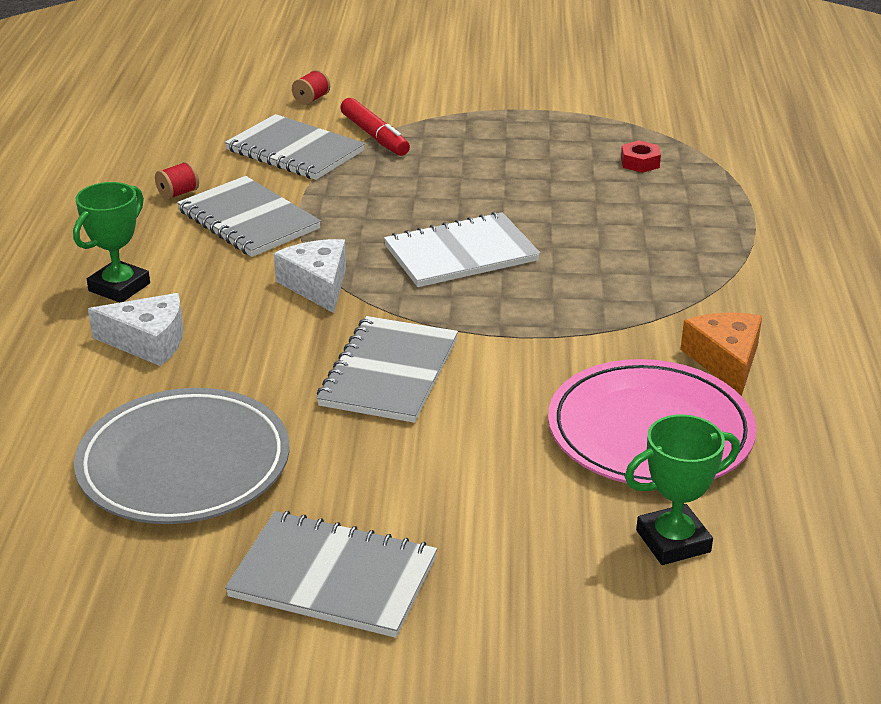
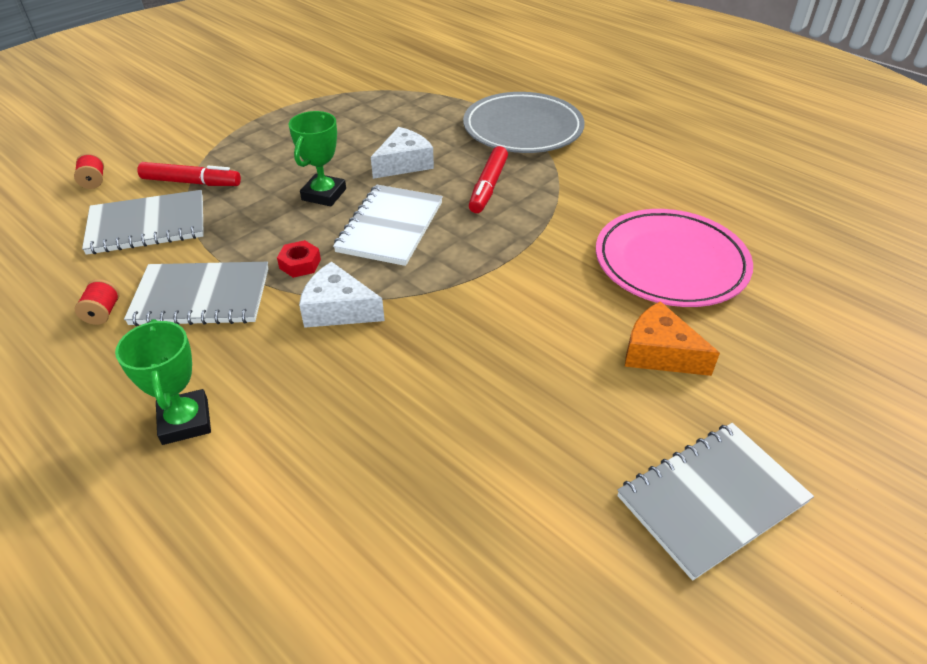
camera: 50 degrees left, 10 degrees up
grey plate [74,388,289,524] -> grey plate moved to [463,92,584,153]
white cheese [88,293,184,366] -> white cheese moved to [371,127,434,179]
grey notebook [317,316,458,423] -> none
red nut [621,140,661,173] -> red nut moved to [277,240,321,278]
green trophy [625,415,740,565] -> green trophy moved to [289,111,346,207]
orange cheese [681,312,762,396] -> orange cheese moved to [625,301,720,376]
none -> red marker [469,146,508,213]

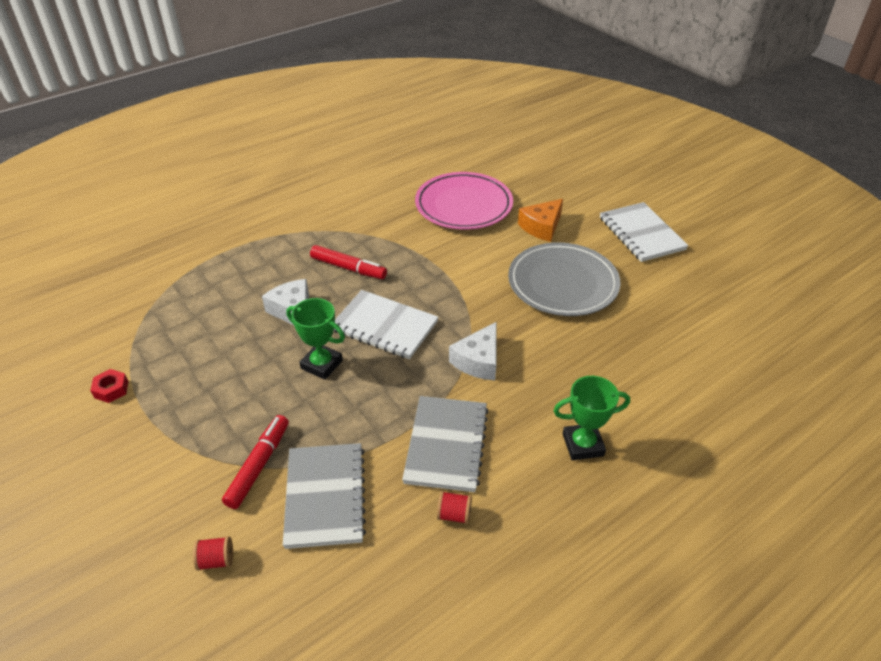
camera: 80 degrees left, 0 degrees up
red nut [277,240,321,278] -> red nut moved to [90,369,129,403]
grey plate [463,92,584,153] -> grey plate moved to [508,242,621,316]
grey notebook [617,423,814,581] -> white notebook [600,202,688,262]

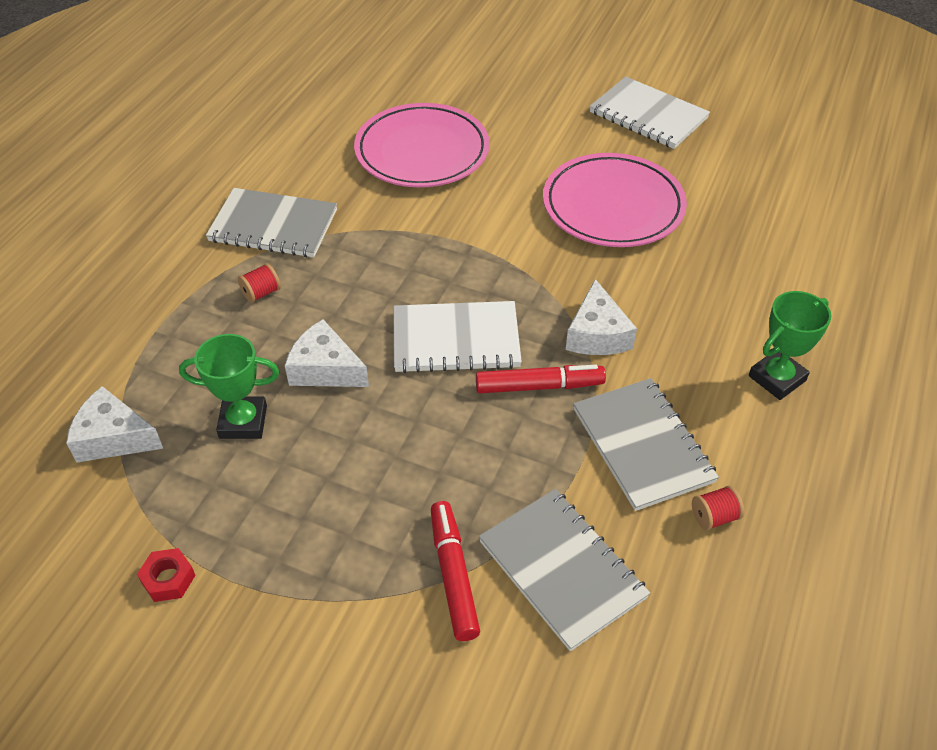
camera: 30 degrees left, 5 degrees up
red spool [193,536,233,571] -> red spool moved to [238,263,281,303]
green trophy [286,298,345,380] -> green trophy moved to [179,334,279,439]
red marker [310,245,387,279] -> red marker moved to [476,365,606,393]
grey plate [508,242,621,316] -> pink plate [543,153,687,247]
orange cheese [518,199,563,242] -> none
none -> white cheese [66,386,163,463]
none -> grey notebook [206,188,337,257]

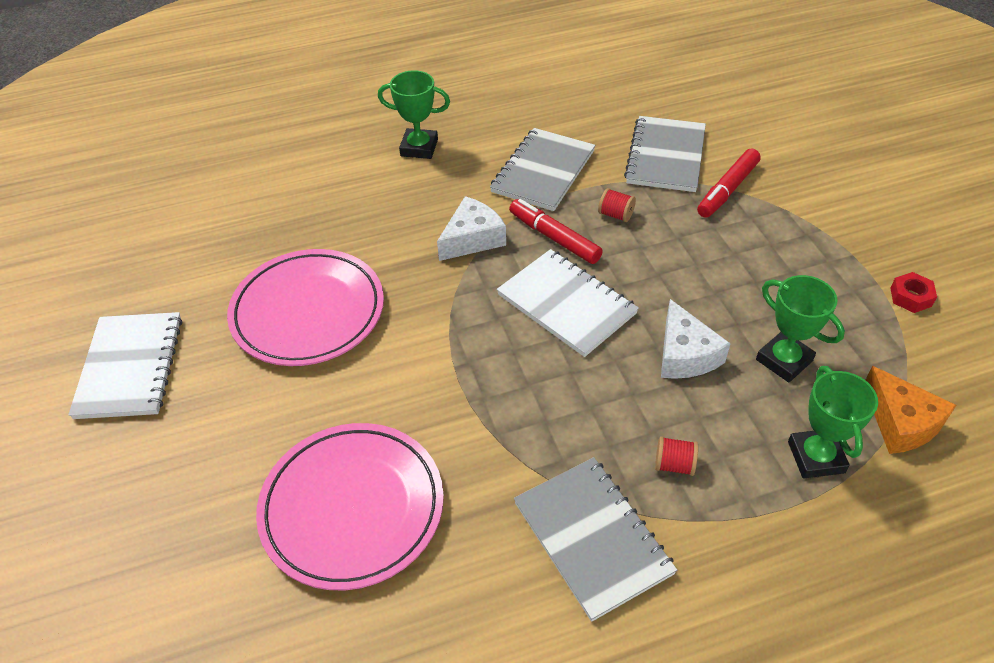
camera: 130 degrees left, 0 degrees up
white cheese [66,386,163,463] -> orange cheese [866,366,956,454]
red spool [692,485,744,530] -> red spool moved to [598,188,636,222]
none -> green trophy [788,366,878,478]

